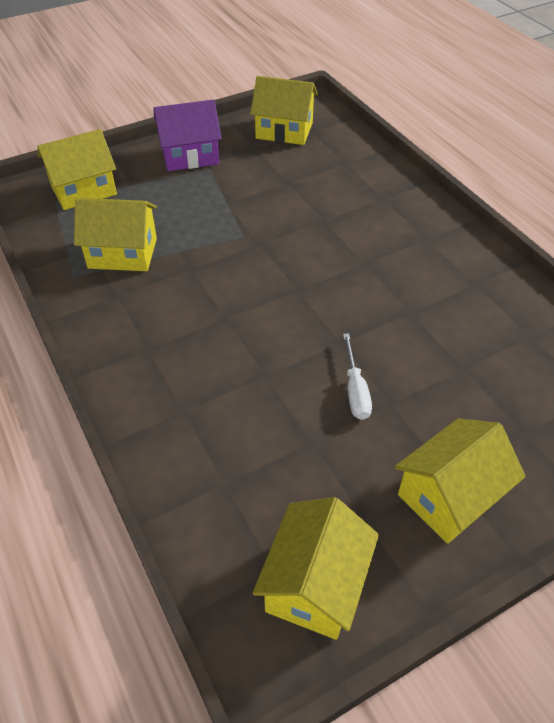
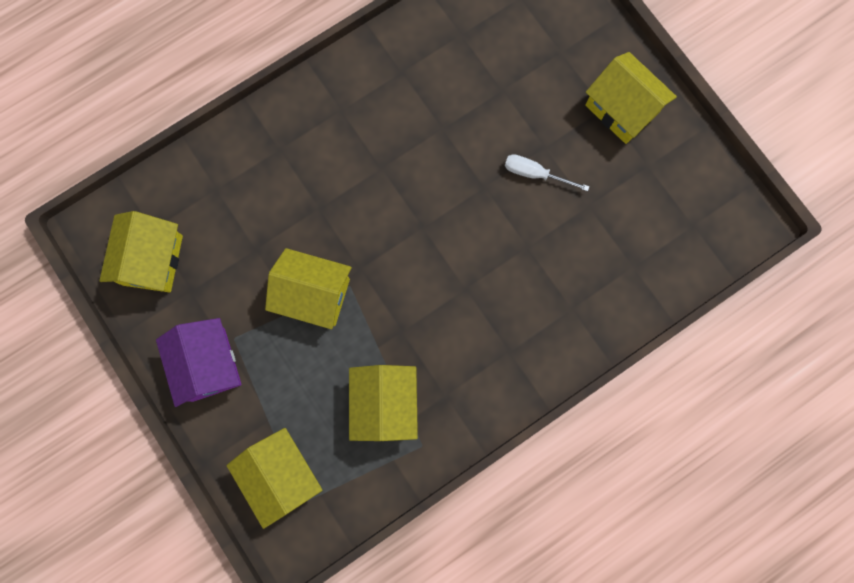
camera: 95 degrees left, 30 degrees up
yellow house [253,497,379,640] -> yellow house moved to [265,248,352,329]
white screwdriver [343,333,372,420] -> white screwdriver turned 150 degrees counterclockwise [505,154,590,191]

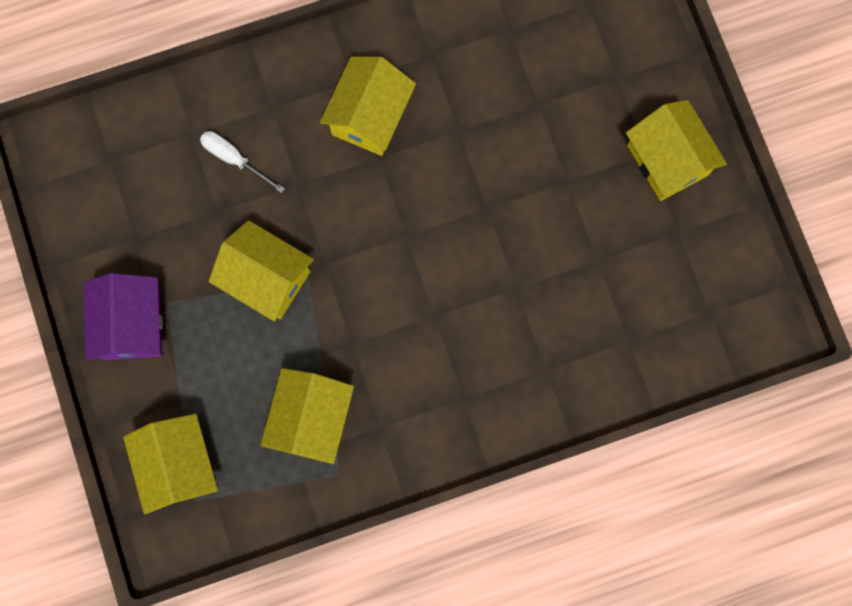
camera: 15 degrees right, 0 degrees up
yellow house [99,211,183,293] -> yellow house moved to [320,56,416,156]
white screwdriver [505,154,590,191] -> white screwdriver moved to [200,131,285,193]

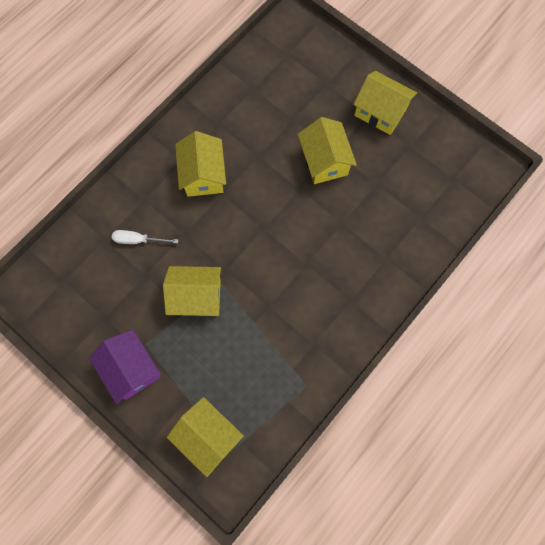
camera: 30 degrees left, 5 degrees down
yellow house [261,368,354,464] -> yellow house moved to [298,117,357,184]

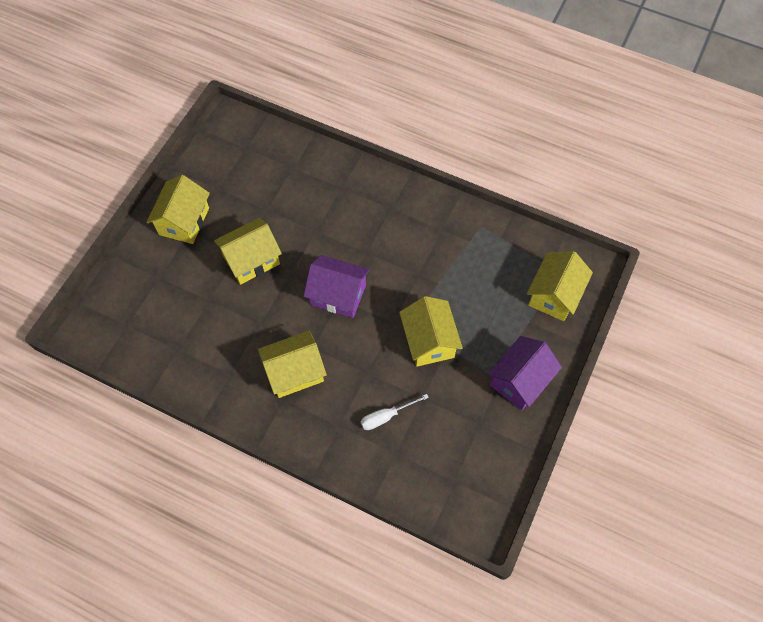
camera: 105 degrees left, 10 degrees down
white screwdriver [112,230,178,244] -> white screwdriver turned 75 degrees clockwise [361,394,429,430]
none -> purple house [304,255,370,318]

